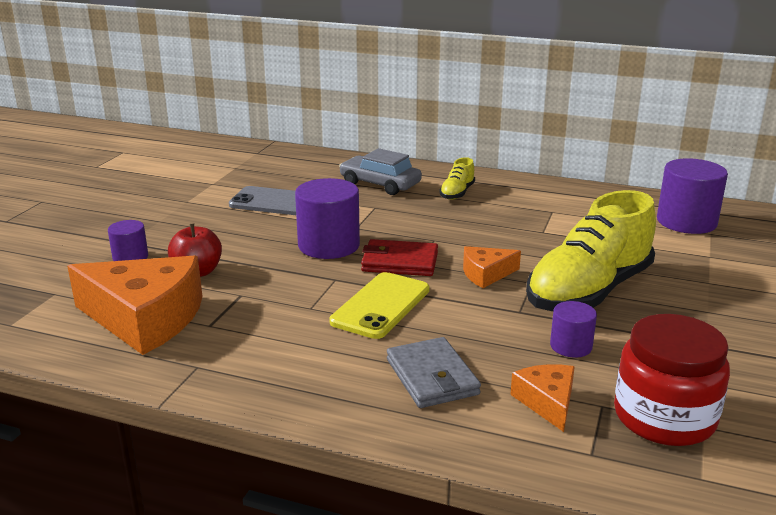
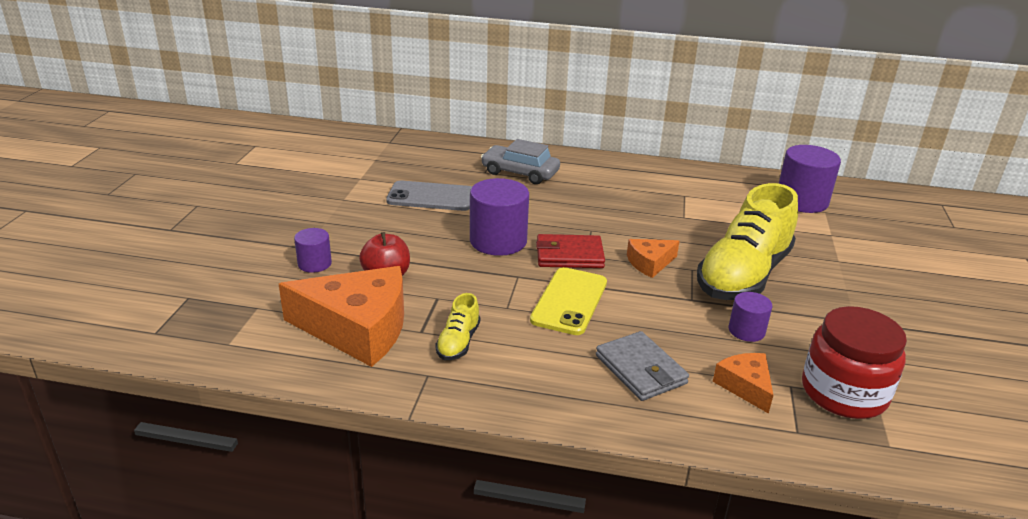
camera: 10 degrees left, 5 degrees up
yellow shoe [440,157,475,200] -> yellow shoe moved to [435,293,480,360]

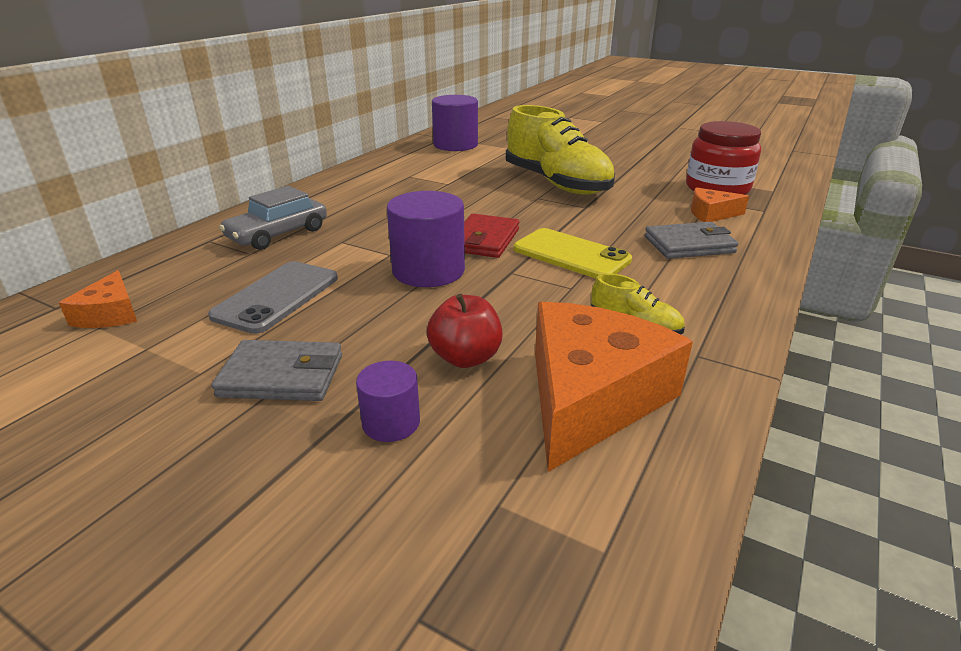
camera: 70 degrees left, 0 degrees up
orange cheese [627,239,679,278] -> orange cheese moved to [59,270,137,328]
purple cylinder [729,292,772,342] -> none
none -> grey wallet [211,340,342,401]

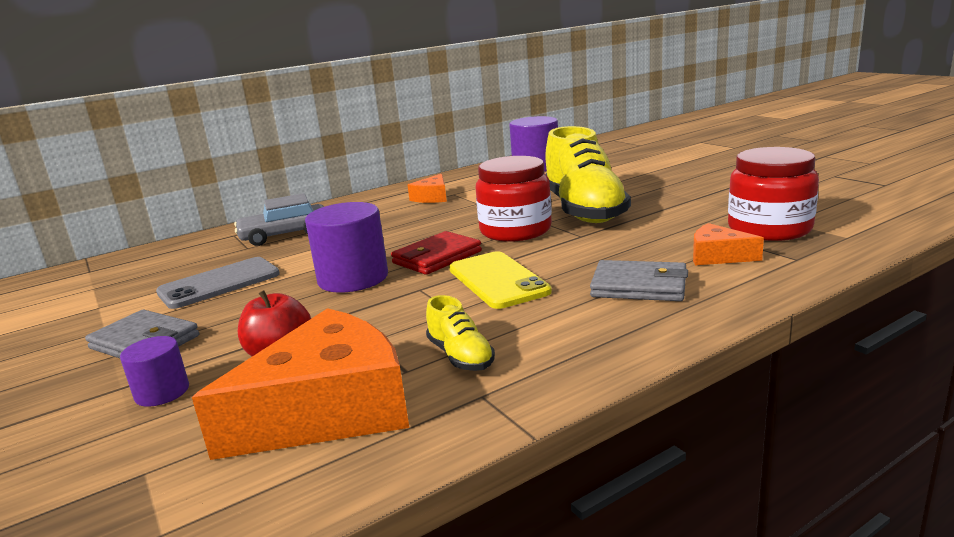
camera: 30 degrees right, 10 degrees down
orange cheese [59,270,137,328] -> orange cheese moved to [408,174,447,203]
none -> red jar [475,156,552,242]

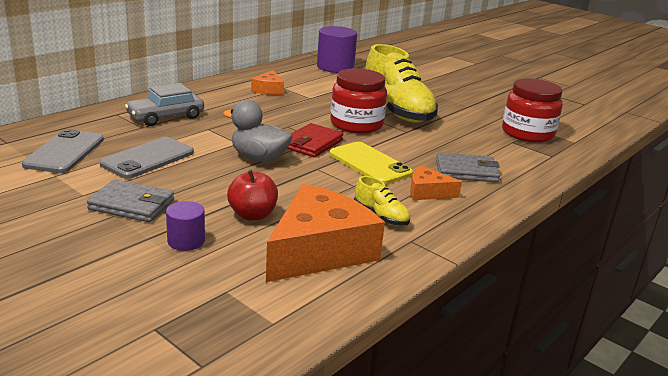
camera: 20 degrees left, 5 degrees up
purple cylinder [305,202,388,293] -> grey duck [223,100,292,162]
orange cheese [693,223,764,265] -> orange cheese moved to [410,165,462,200]
none -> grey phone [22,129,104,173]

